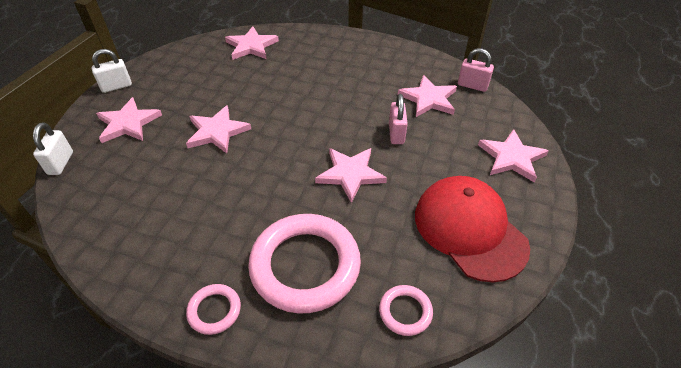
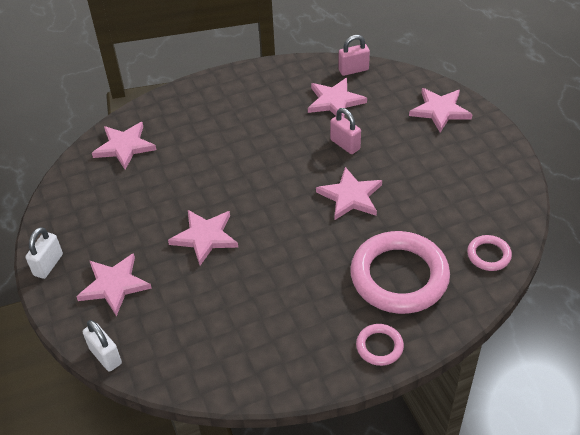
camera: 40 degrees left, 0 degrees up
red cap [415,176,530,283] -> none

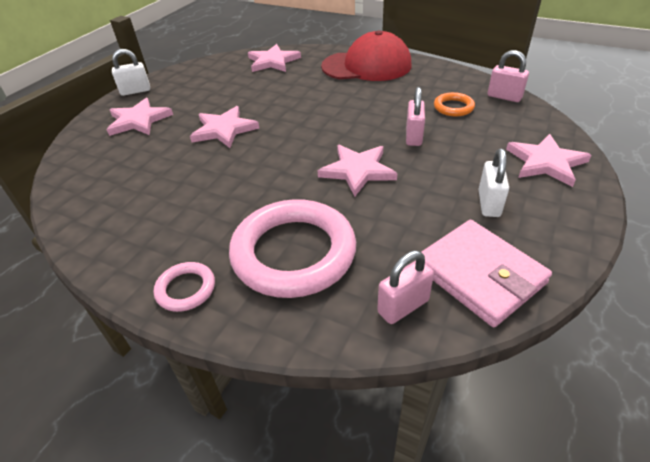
camera: 50 degrees right, 5 degrees down
white padlock [83,320,122,372] -> white padlock moved to [479,149,509,217]
pink star [308,78,367,117] -> orange ring [434,92,475,116]
pink ring [467,235,512,271] -> pink padlock [377,251,434,324]
none -> red cap [321,30,412,81]
none -> pink wallet [421,220,552,327]

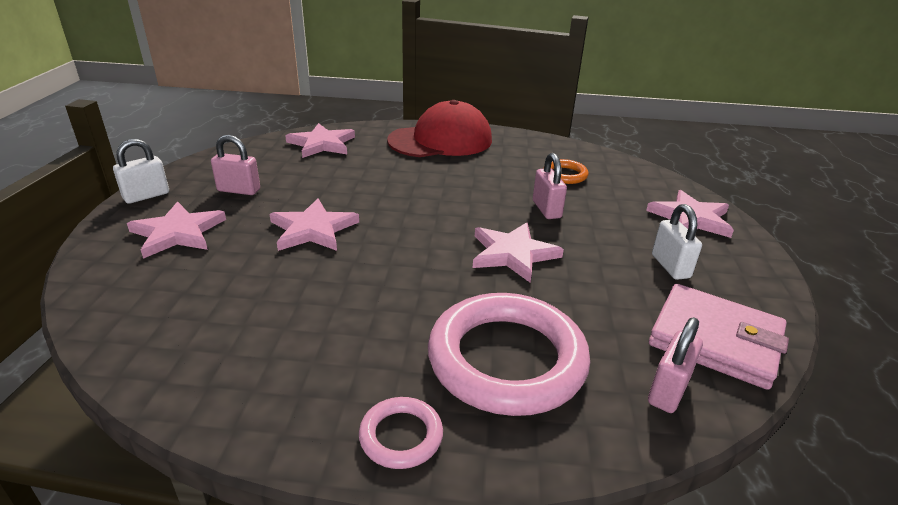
camera: 25 degrees left, 10 degrees down
pink padlock [488,50,529,102] -> pink padlock moved to [211,135,260,195]

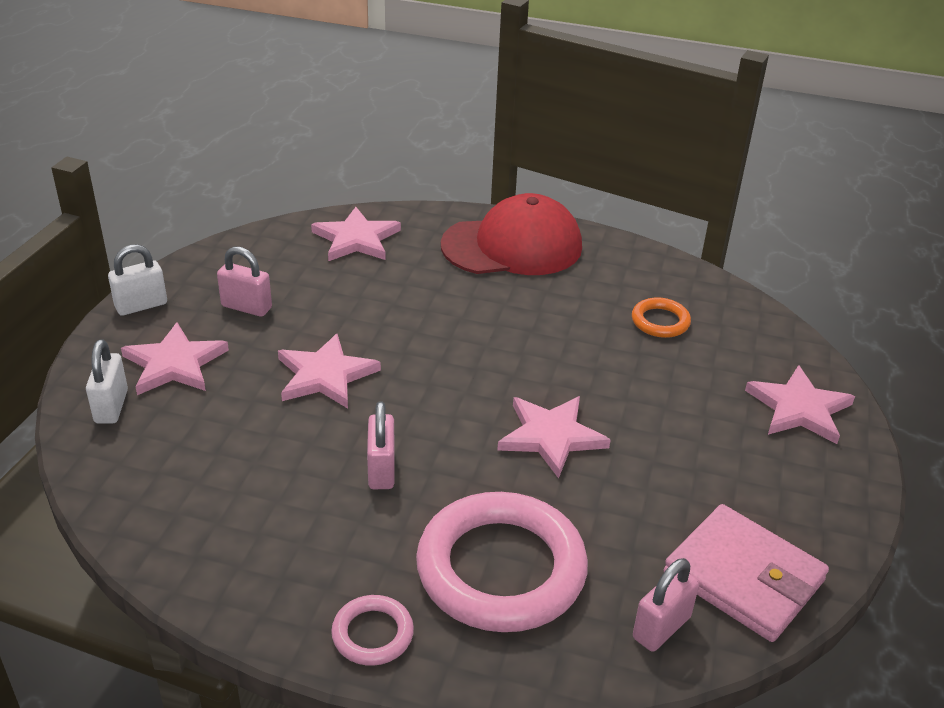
camera: 10 degrees right, 5 degrees up
pink padlock [533,153,567,219] -> pink padlock moved to [367,401,395,489]
white padlock [652,204,702,280] -> white padlock moved to [86,339,128,424]

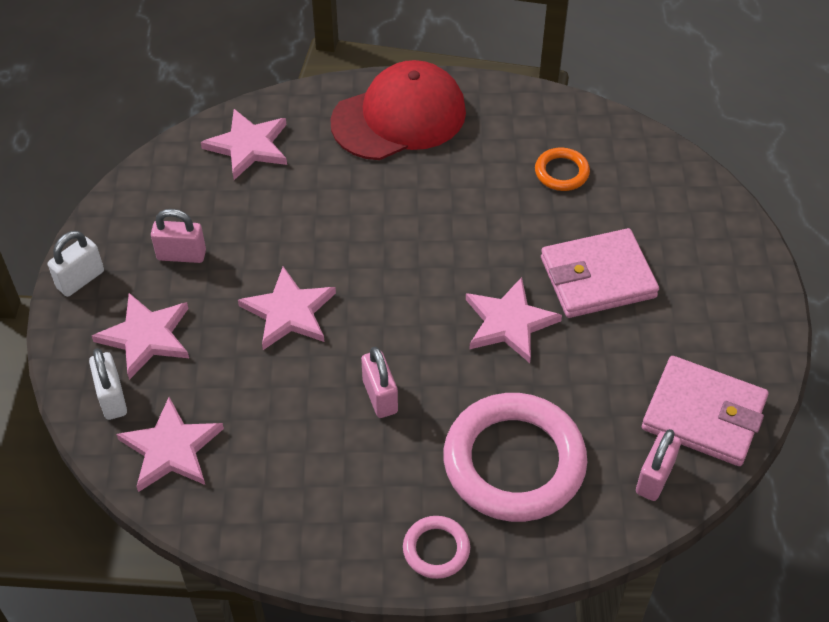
camera: 15 degrees left, 15 degrees up
pink star [745,365,855,444] -> pink star moved to [116,397,224,492]
none -> pink wallet [541,228,659,318]

